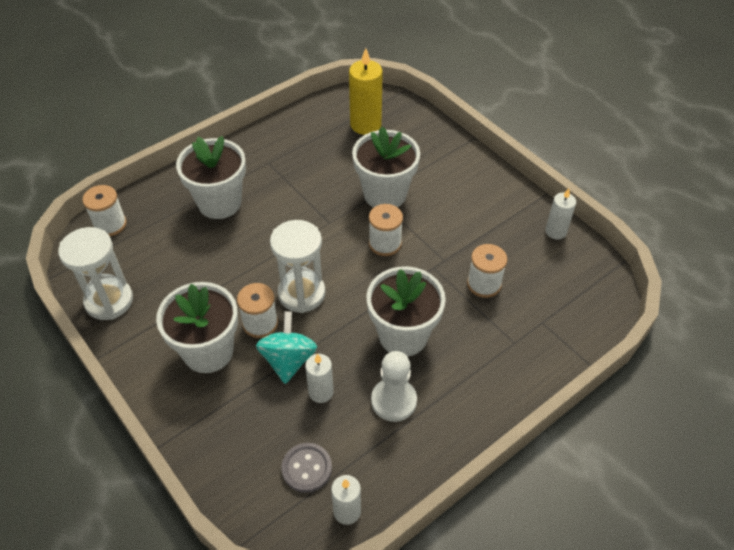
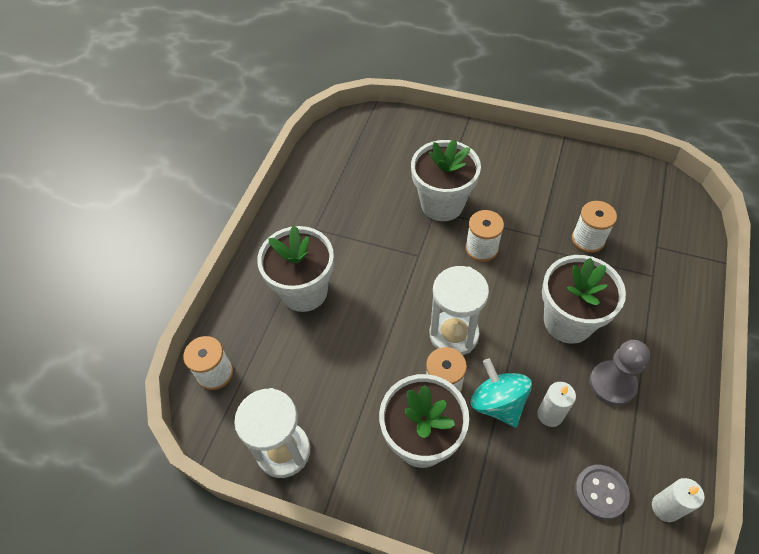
camera: 30 degrees left, 5 degrees up
yellow candle [349,48,383,135] -> none
white pawn [371,351,417,422] -> grey pawn [589,340,650,406]
white candle [545,188,576,239] -> none

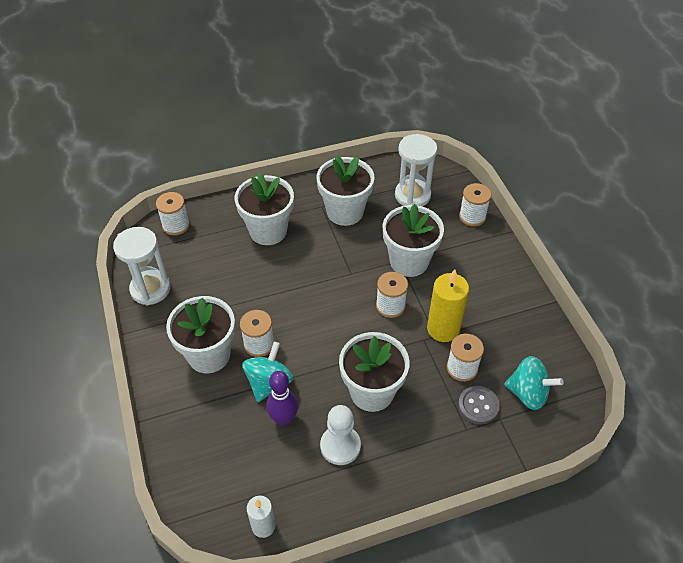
camera: 50 degrees right, 5 degrees down
white hourglass [430,266,489,355] -> white hourglass moved to [395,134,437,206]
white candle [537,382,576,427] -> purple bowling pin [266,371,298,426]
grey button [575,465,630,520] -> grey button moved to [458,386,500,424]
grey pawn [589,340,650,406] -> white pawn [320,405,361,465]
none -> white flower pot [316,155,374,226]
none -> yellow candle [427,270,469,342]
none -> white spool [459,183,491,227]
none -> turquoise spinning top [504,356,563,410]

